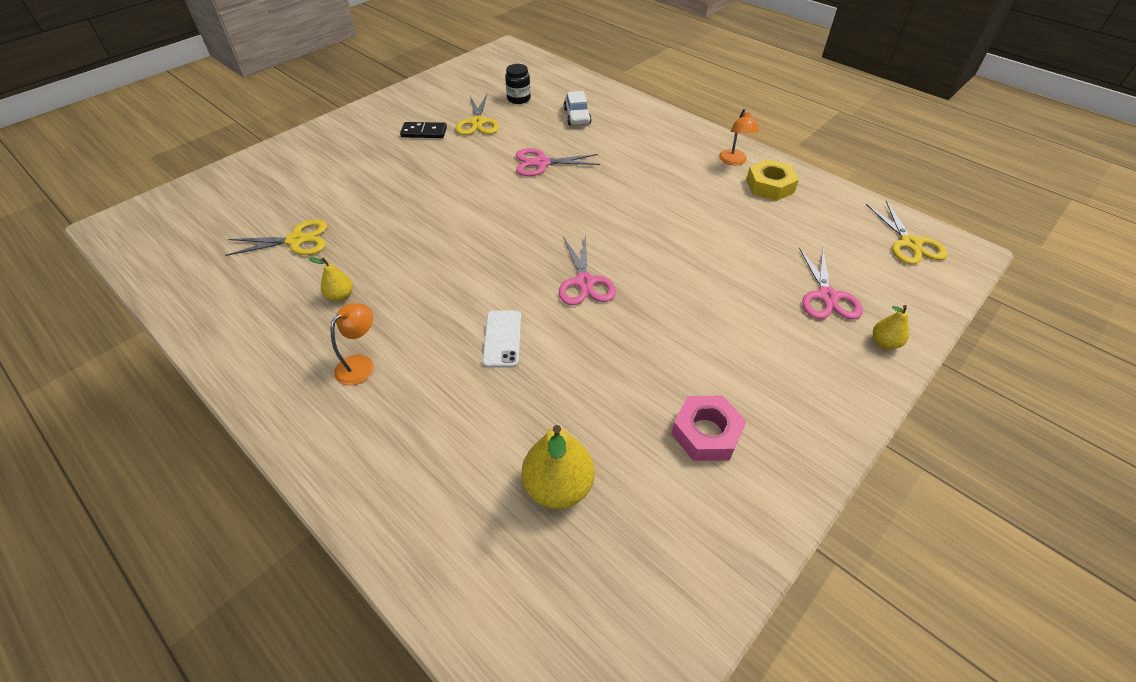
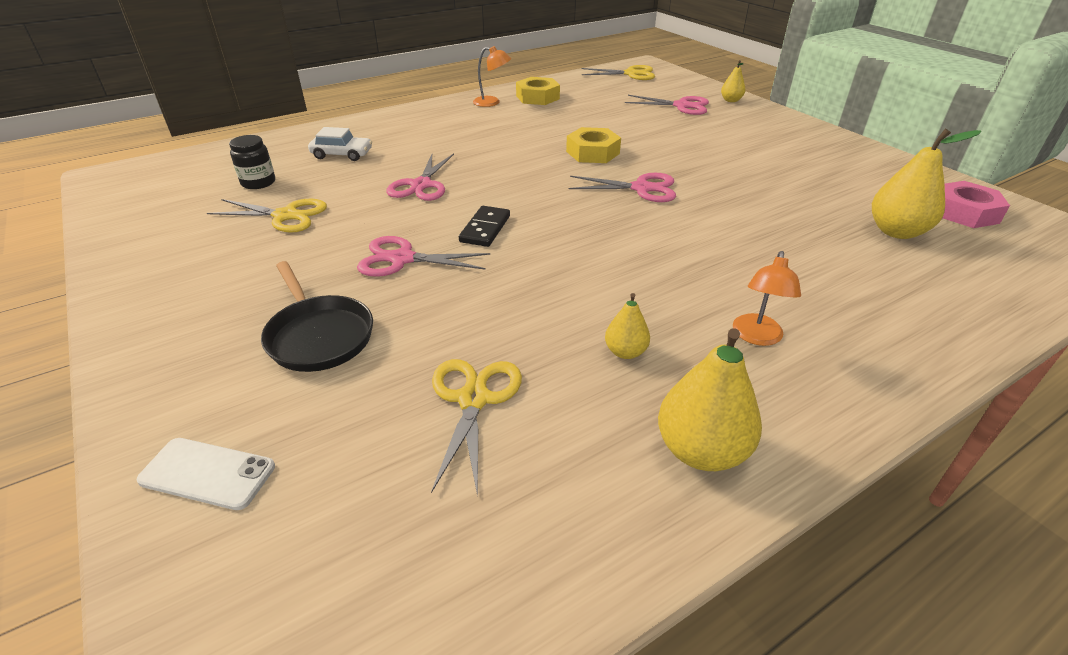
camera: 75 degrees left, 10 degrees down
orange lamp [331,303,374,385] -> orange lamp turned 120 degrees counterclockwise [733,251,801,346]
black domino [400,122,447,138] -> black domino moved to [459,206,510,247]
white phone [482,310,521,368] -> white phone moved to [137,438,275,510]
pink nut [671,396,746,461] -> pink nut moved to [942,181,1010,228]
none -> black pan [261,261,373,372]
none -> pink scissors [357,236,490,277]
none -> yellow nut [566,127,621,163]
none -> yellow pear [658,328,762,471]

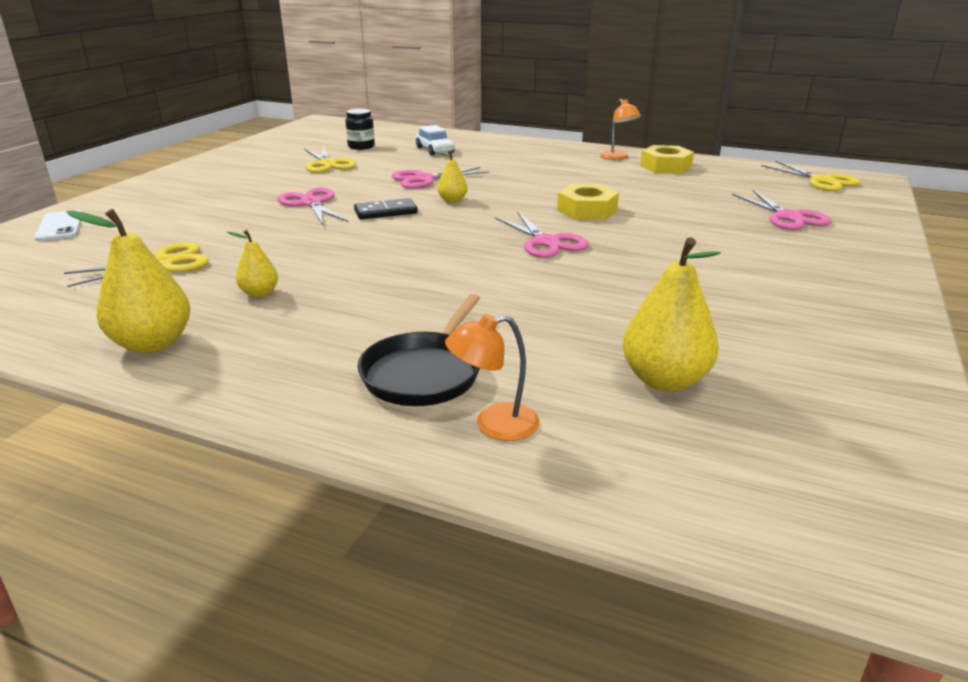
camera: 55 degrees right, 10 degrees down
black pan [261,261,373,372] -> black pan moved to [358,294,480,406]
yellow pear [721,60,745,102] -> yellow pear moved to [438,151,467,203]
orange lamp [733,251,801,346] -> orange lamp moved to [445,314,540,441]
pink nut [942,181,1010,228] -> none

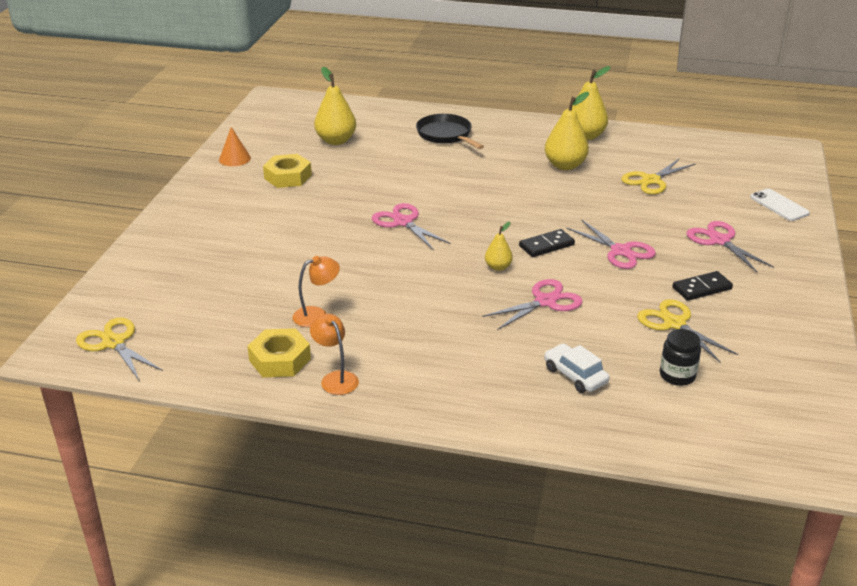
camera: 170 degrees right, 5 degrees up
yellow pear [227,230,278,298] -> yellow pear [545,92,589,170], size x1.83
black pan [358,294,480,406] -> black pan turned 45 degrees counterclockwise [416,114,484,149]
orange lamp [445,314,540,441] -> orange lamp moved to [293,256,340,327]
yellow nut [557,184,619,220] -> yellow nut moved to [263,154,312,188]
pink scissors [732,190,831,230] -> pink scissors moved to [687,221,774,272]
none -> orange cone [219,127,251,166]
none -> black domino [672,271,733,301]

